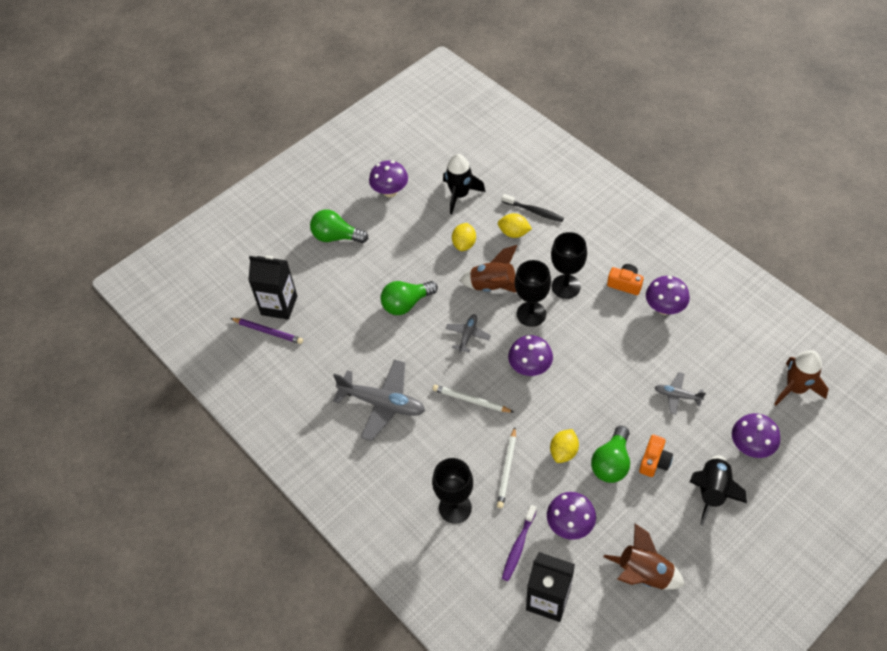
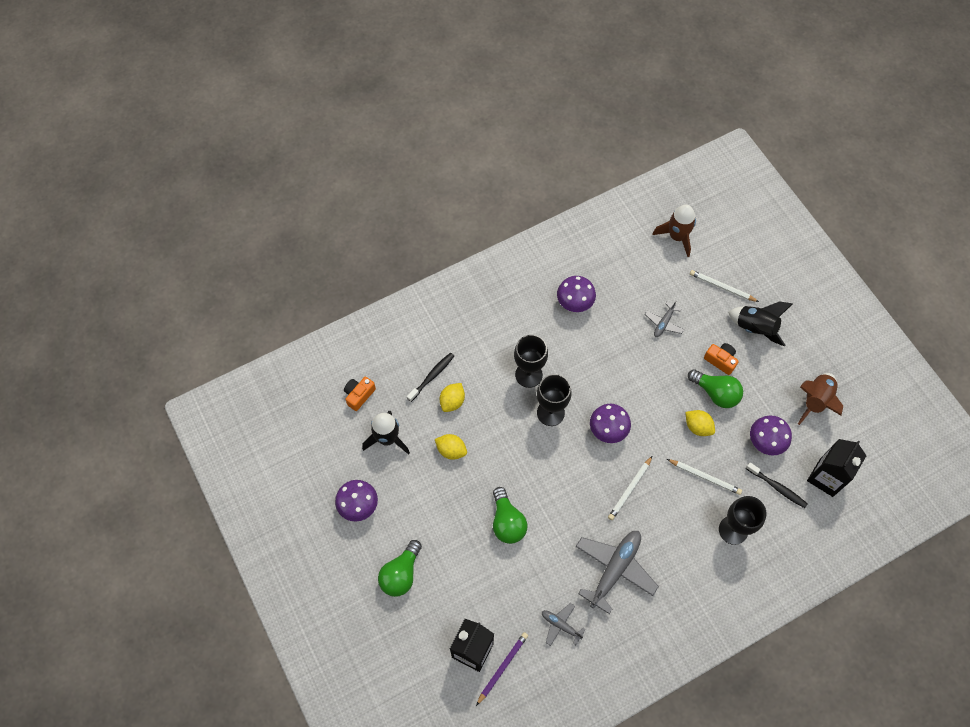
camera: 80 degrees left, 10 degrees up
grey plane [446,314,491,353] -> grey plane moved to [542,603,586,646]
brown rocket [460,245,517,293] -> none
purple toothbrush [502,505,537,581] -> black toothbrush [746,462,808,508]
orange camera [607,264,644,295] -> orange camera moved to [344,377,376,411]
purple mushroom [732,413,780,458] -> white pencil [690,270,759,302]

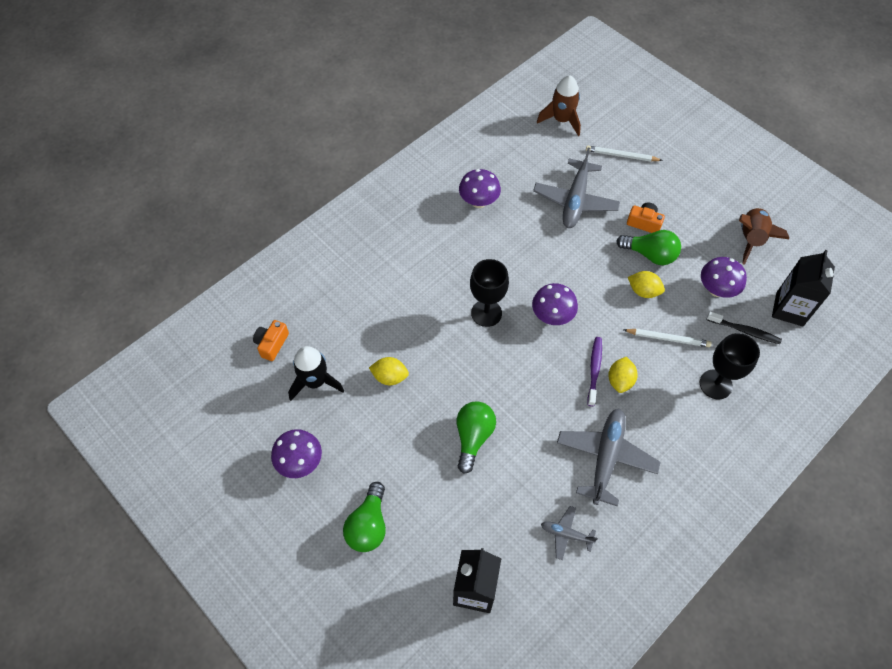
camera: 15 degrees left, 5 degrees down
black toothbrush [407,353,454,402] -> none
yellow lemon [440,383,465,412] -> yellow lemon moved to [608,357,638,393]
purple pencil [476,632,528,706] -> none
green light bulb [493,487,527,544] -> green light bulb turned 135 degrees counterclockwise [457,401,496,474]
black goblet [514,334,548,388] -> none
white pencil [608,456,652,520] -> purple toothbrush [587,337,602,406]
grey plane [645,300,684,337] -> grey plane [533,148,620,228], size x1.95
black rocket [728,301,793,346] -> none

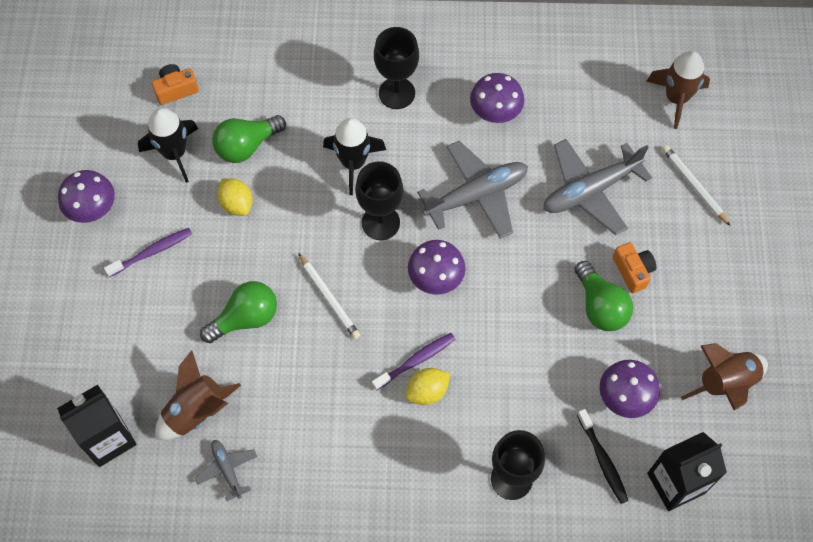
camera: 45 degrees right, 5 degrees up
green light bulb [343,482,386,552] -> green light bulb moved to [212,115,286,163]
grey plane [557,409,661,506] -> grey plane moved to [417,141,528,239]
white pencil [624,329,712,347] -> white pencil moved to [298,253,360,339]
yellow lemon [628,271,665,298] -> none
none -> purple toothbrush [104,228,192,277]
none -> brown rocket [155,350,241,440]
none -> black rocket [323,118,386,195]
none -> black goblet [374,27,419,109]

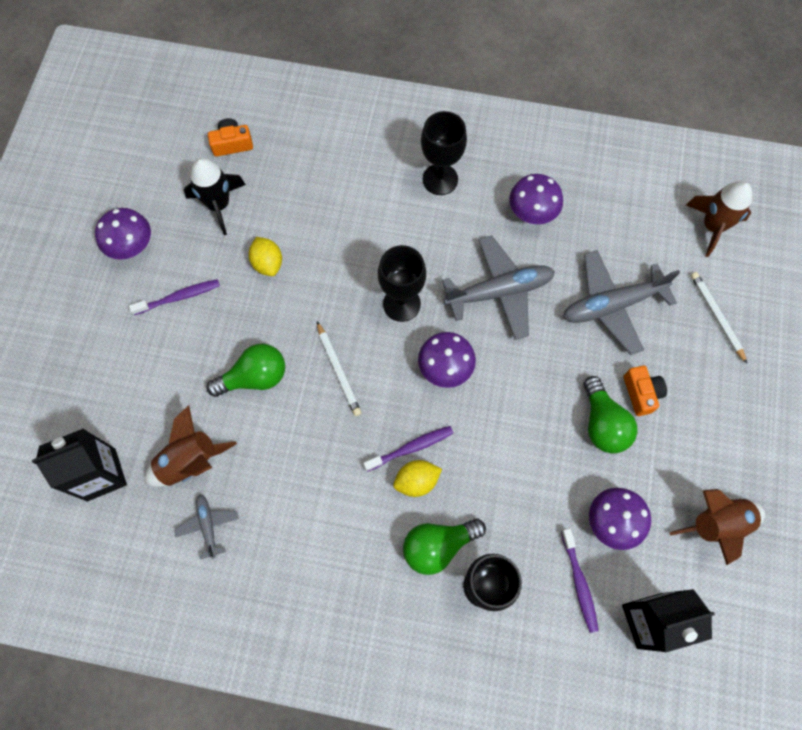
camera: 10 degrees right, 5 degrees up
green light bulb [212,115,286,163] -> green light bulb moved to [403,519,486,575]
black rocket [323,118,386,195] -> none
black toothbrush [577,409,629,504] -> purple toothbrush [561,528,599,633]

